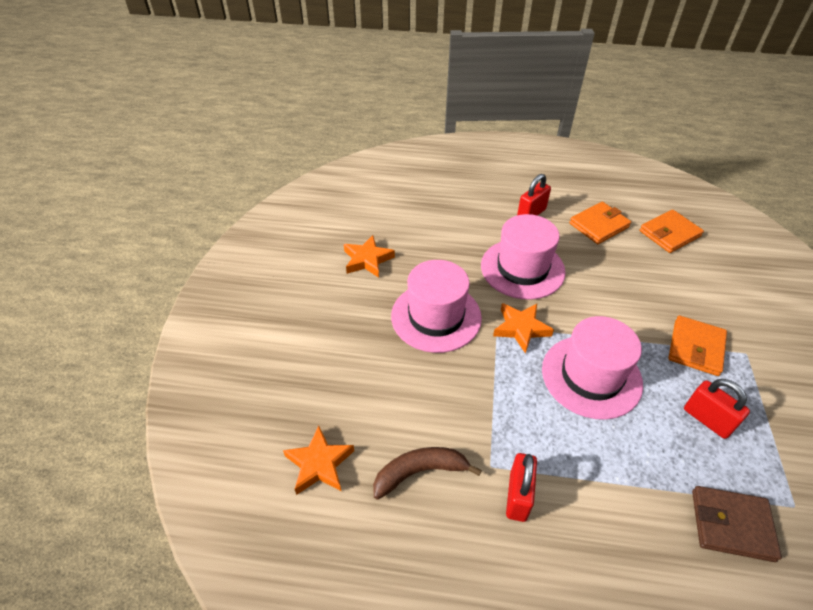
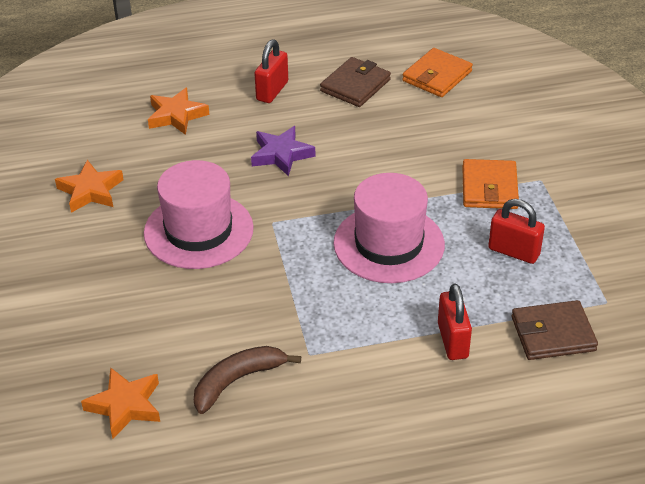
camera: 20 degrees left, 5 degrees down
pink hat [481,214,566,300] -> purple star [251,126,315,177]
orange star [493,303,554,354] -> orange star moved to [148,87,209,135]
red padlock [506,453,537,522] -> red padlock moved to [438,283,472,360]
orange wallet [569,202,631,244] -> brown wallet [320,57,391,107]

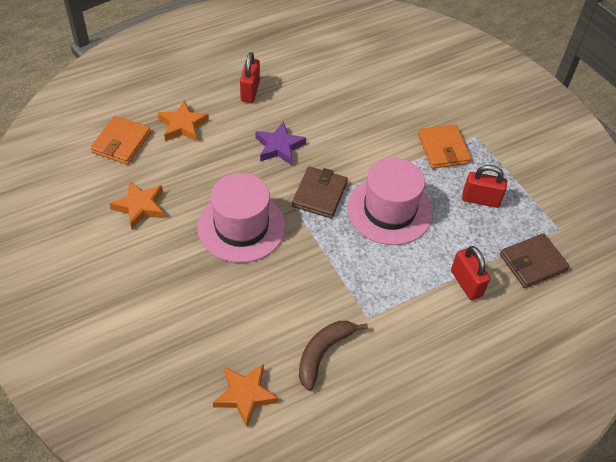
camera: 20 degrees left, 10 degrees up
brown wallet [320,57,391,107] -> brown wallet moved to [292,166,348,219]
orange wallet [402,48,473,97] -> orange wallet moved to [91,116,151,165]

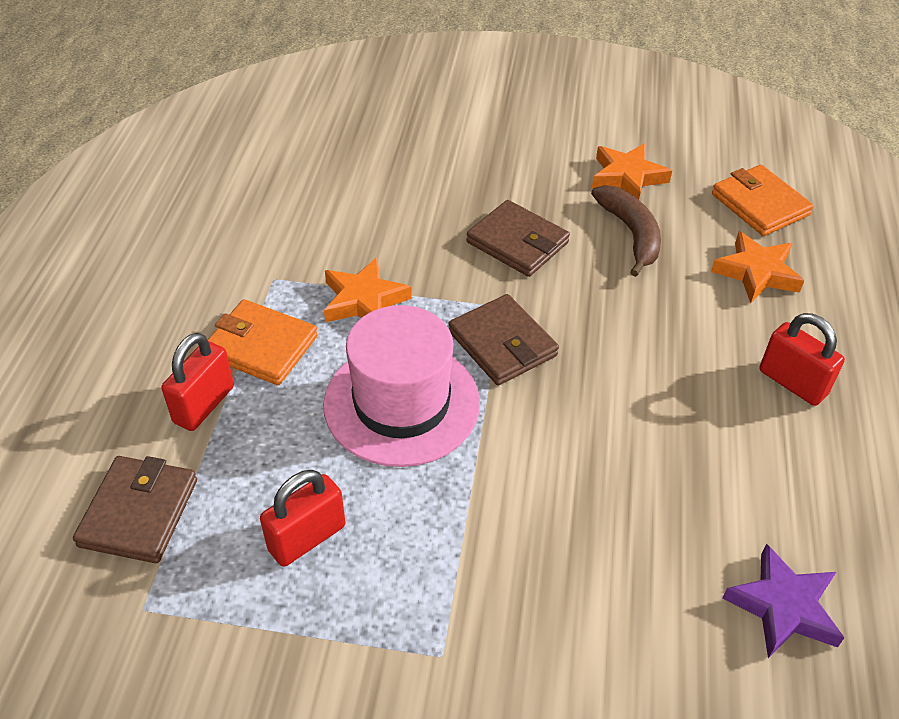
camera: 130 degrees right, 5 degrees down
pink hat [197,173,285,263] -> brown wallet [466,200,570,277]
orange star [213,364,278,427] -> orange star moved to [324,257,412,322]
purple star [255,121,306,165] -> purple star moved to [722,543,845,658]
brown banana [299,321,368,391] -> brown banana moved to [591,185,661,277]
orange wallet [418,124,471,169] -> orange wallet moved to [208,299,318,385]
red padlock [451,246,490,300] -> red padlock turned 75 degrees counterclockwise [161,333,234,431]

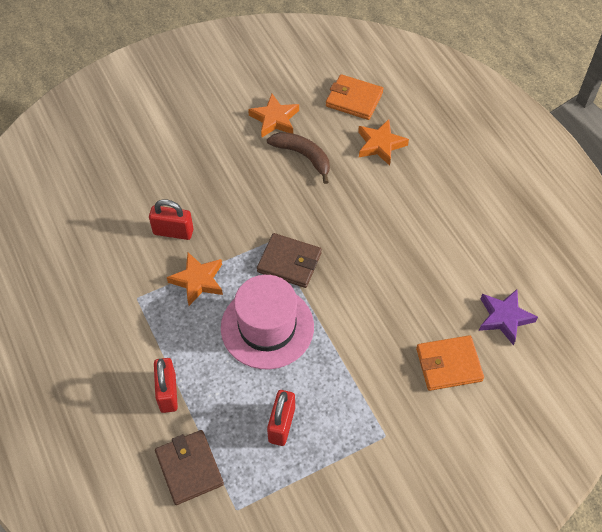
camera: 35 degrees left, 10 degrees up
orange wallet [208,299,318,385] -> orange wallet moved to [416,335,484,391]
brown wallet [466,200,570,277] -> none
red padlock [759,313,845,406] -> red padlock moved to [149,199,194,240]

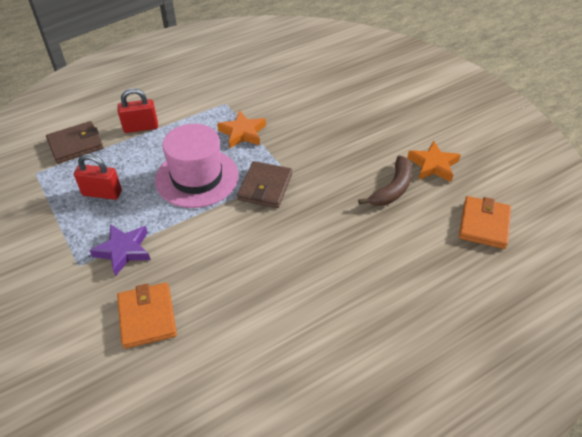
camera: 85 degrees right, 10 degrees down
red padlock [149,199,194,240] -> none
orange star [358,119,409,166] -> none
purple star [479,289,538,345] -> purple star moved to [89,224,151,276]

